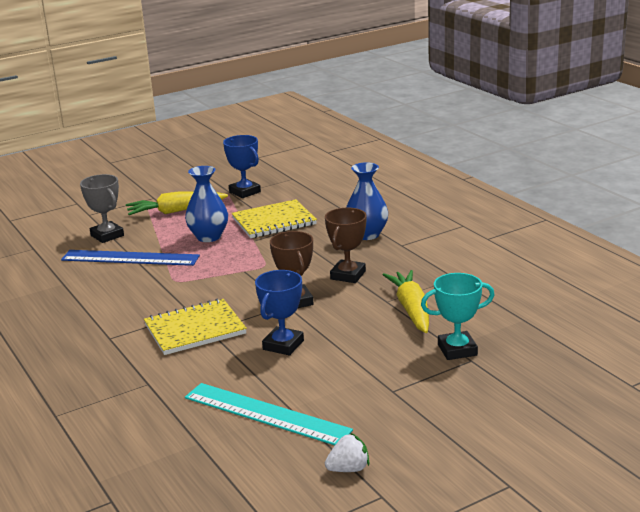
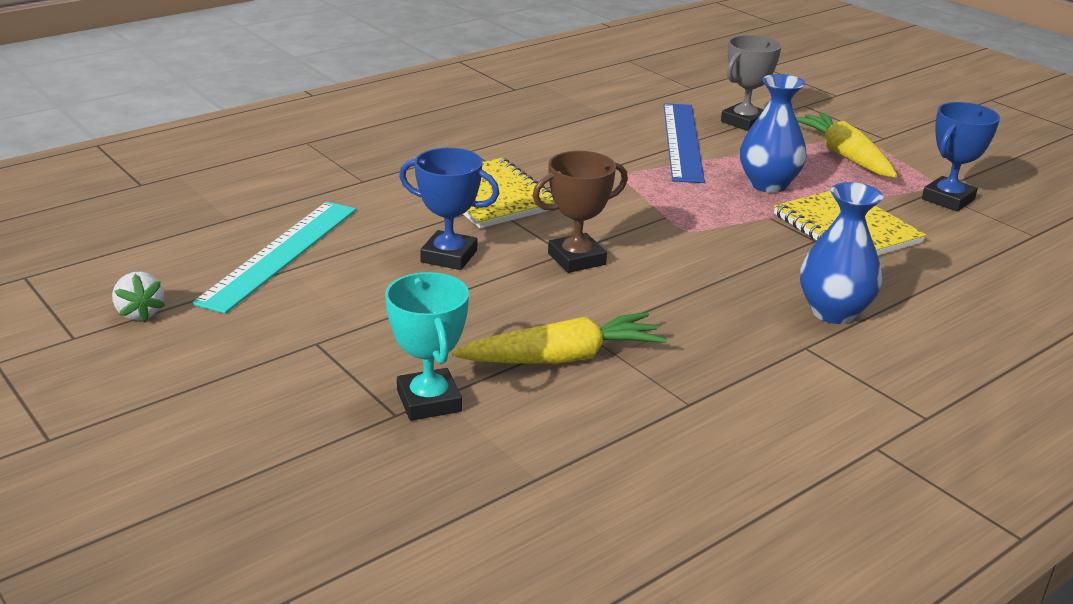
camera: 80 degrees right, 5 degrees up
brown trophy [325,208,367,283] -> none

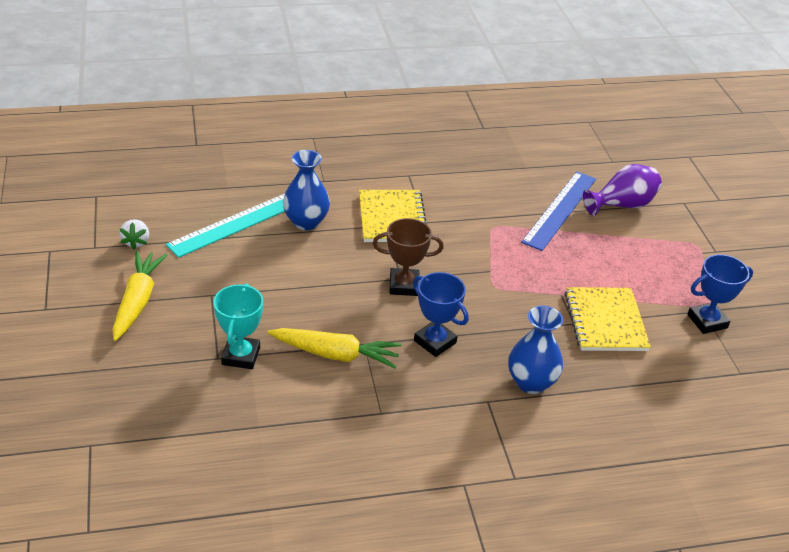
camera: 25 degrees right, 10 degrees up
blue trophy [399,148,499,270] -> blue trophy moved to [413,272,469,357]
grey trophy [721,35,782,131] -> purple vase [583,164,662,216]
blue vase [740,74,807,193] -> blue vase moved to [283,150,330,230]
yellow carrot [796,112,897,178] -> yellow carrot moved to [112,251,167,341]

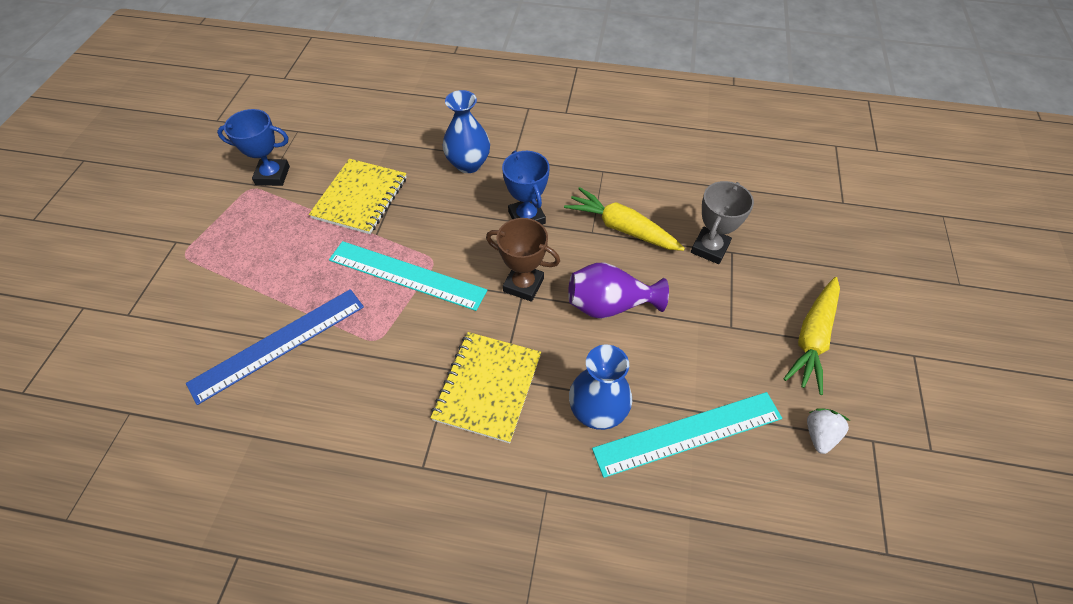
camera: 155 degrees left, 15 degrees up
turquoise trophy [213,284,263,369] -> grey trophy [691,181,754,264]
purple vase [583,164,662,216] -> purple vase moved to [568,262,669,319]
none -> turquoise ruler [329,241,487,311]

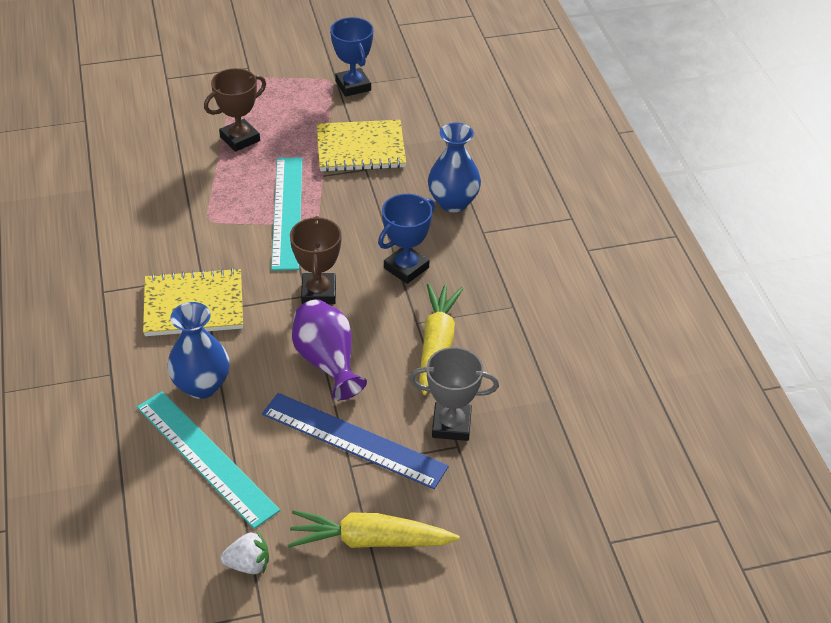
camera: 65 degrees right, 10 degrees down
blue ruler [186,289,364,405] -> blue ruler moved to [262,393,449,489]
none -> brown trophy [204,68,266,152]

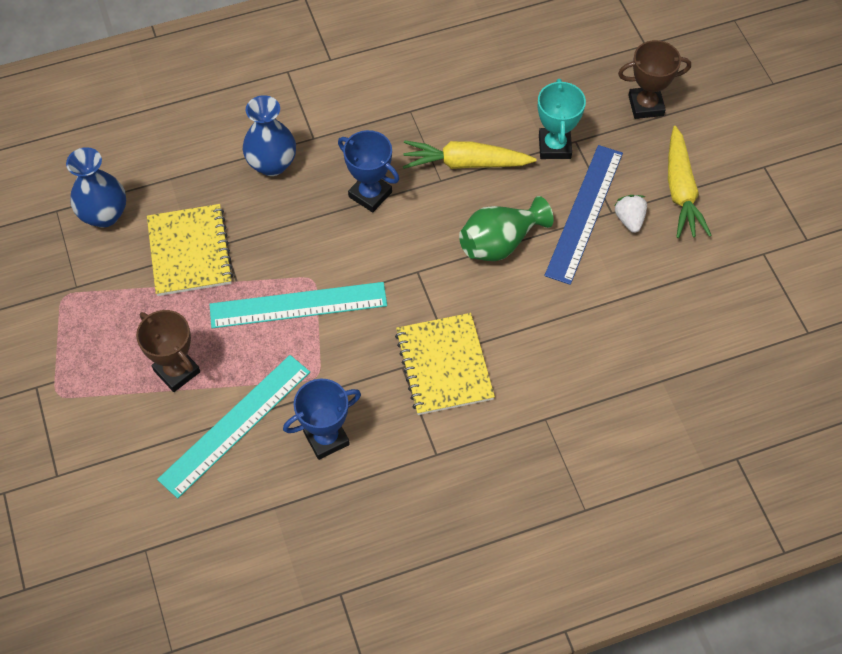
camera: 95 degrees left, 15 degrees up
turquoise ruler [137,391,280,529] -> turquoise ruler moved to [157,355,310,498]
blue vase [167,302,230,399] -> blue vase moved to [66,147,126,228]
white strawberry [221,531,269,574] -> white strawberry moved to [614,195,647,233]
brown trophy [290,216,342,304] -> brown trophy moved to [618,40,691,119]
purple vase [292,299,367,400] -> green vase [459,196,554,261]
blue trophy [330,17,373,97] -> blue trophy moved to [283,379,361,460]
grey trophy [409,347,499,441] -> turquoise trophy [538,79,586,159]

